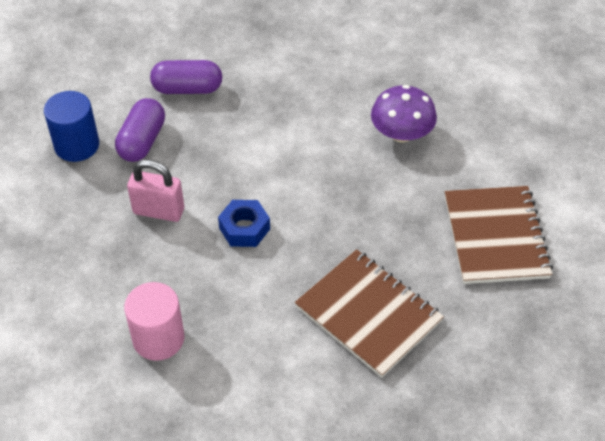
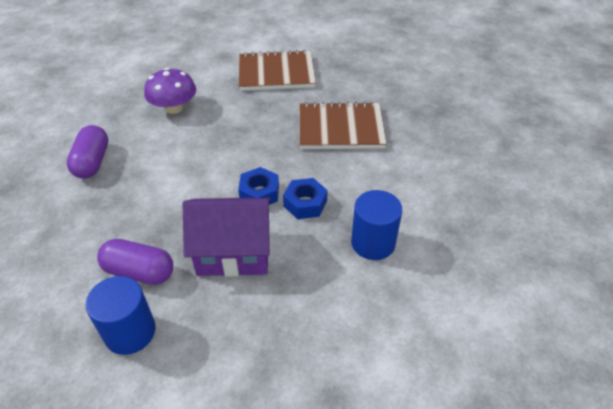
camera: 90 degrees left, 5 degrees down
pink cylinder [124,282,184,361] -> blue cylinder [351,190,402,260]
pink padlock [127,160,184,222] -> purple house [183,197,271,277]
purple capsule [150,60,222,94] -> purple capsule moved to [67,125,108,178]
brown notebook [295,249,444,378] -> brown notebook turned 45 degrees clockwise [299,102,386,149]
none -> blue nut [283,178,328,219]

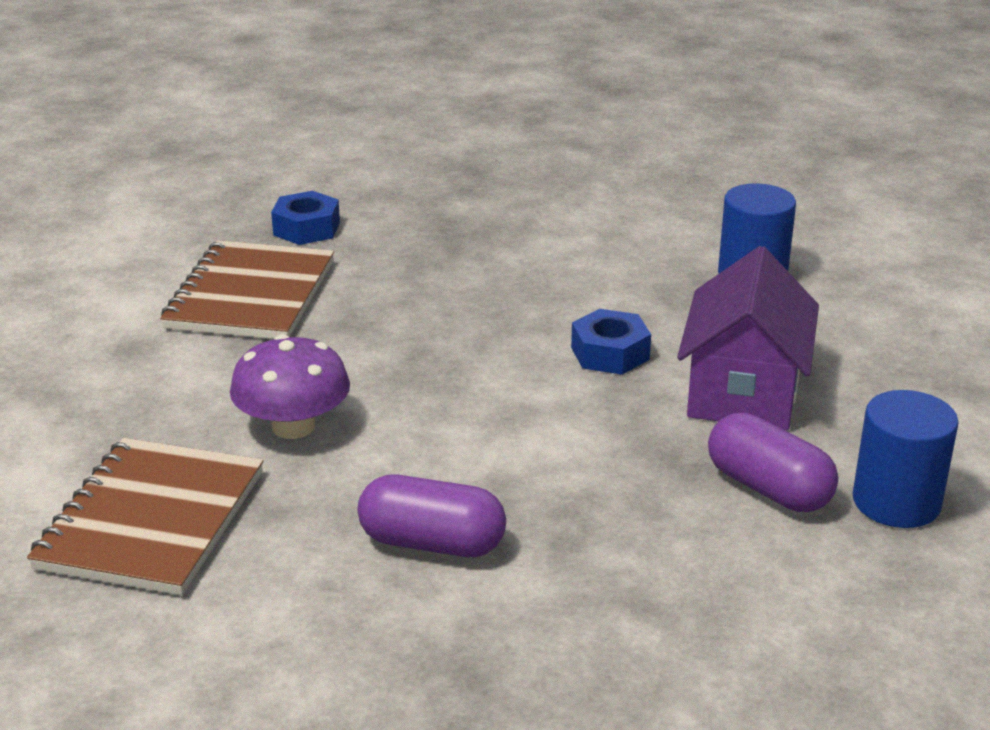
camera: 75 degrees left, 15 degrees down
purple capsule [97,239,173,285] -> purple capsule turned 75 degrees counterclockwise [708,413,838,512]
blue nut [283,178,328,219] -> blue nut moved to [271,191,340,245]
brown notebook [299,102,386,149] -> brown notebook moved to [27,438,263,595]

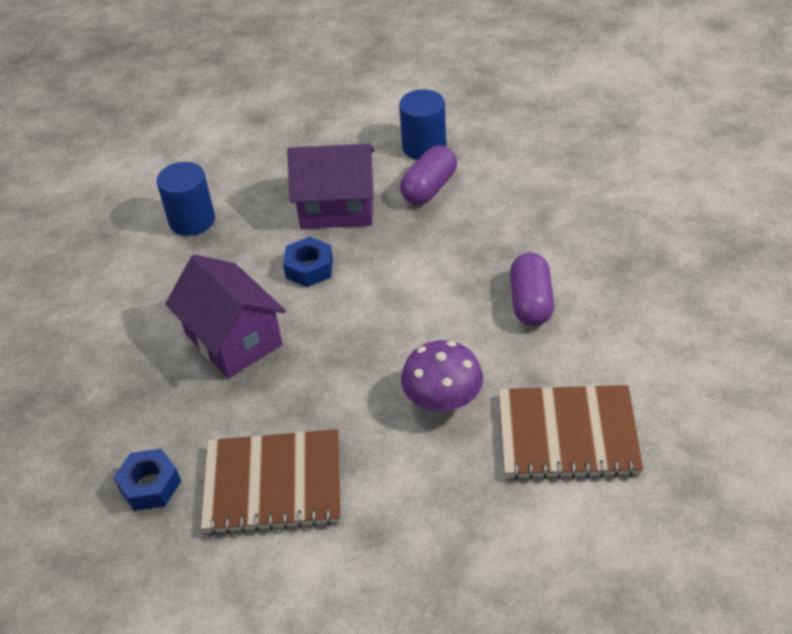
camera: 100 degrees left, 15 degrees up
none -> purple house [165,254,286,378]

